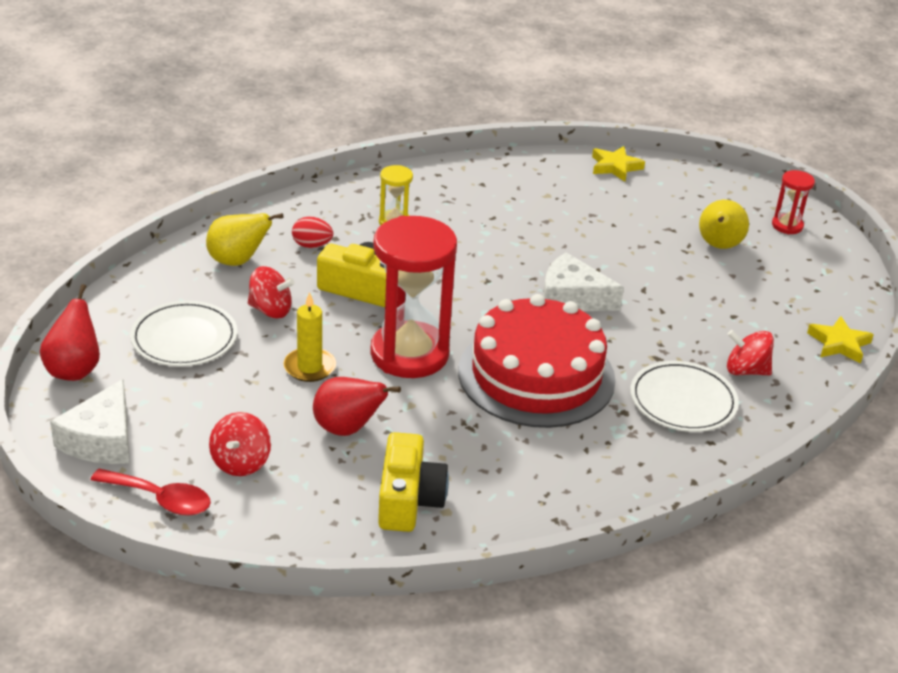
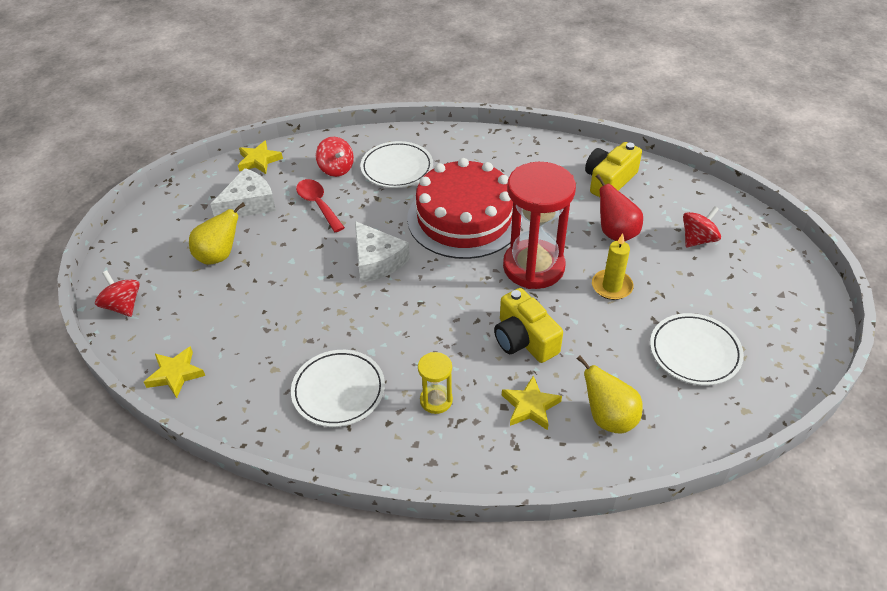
camera: 140 degrees left, 10 degrees up
red pear [40,284,100,381] -> none
white cheese [50,379,130,464] -> white cheese moved to [210,168,276,217]
red spoon [91,469,211,516] -> red spoon moved to [296,179,345,232]
red spinning top [248,266,295,318] -> red spinning top moved to [95,270,140,317]
red egg [292,216,333,248] -> yellow star [502,375,562,430]
red hourglass [772,170,815,234] -> none
none -> white plate [291,350,385,427]

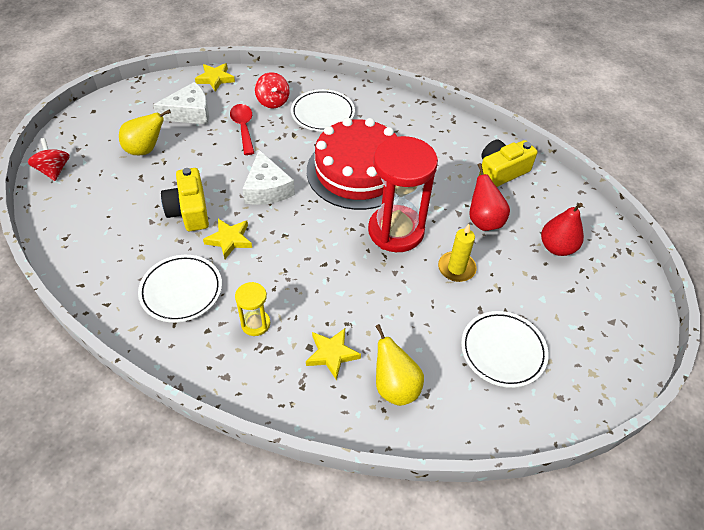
camera: 15 degrees right, 5 degrees up
yellow star [144,346,205,398] -> yellow star moved to [203,219,252,259]
yellow camera [494,288,563,363] -> yellow camera moved to [161,168,209,231]
red spinning top [683,206,721,247] -> red pear [541,203,584,256]

